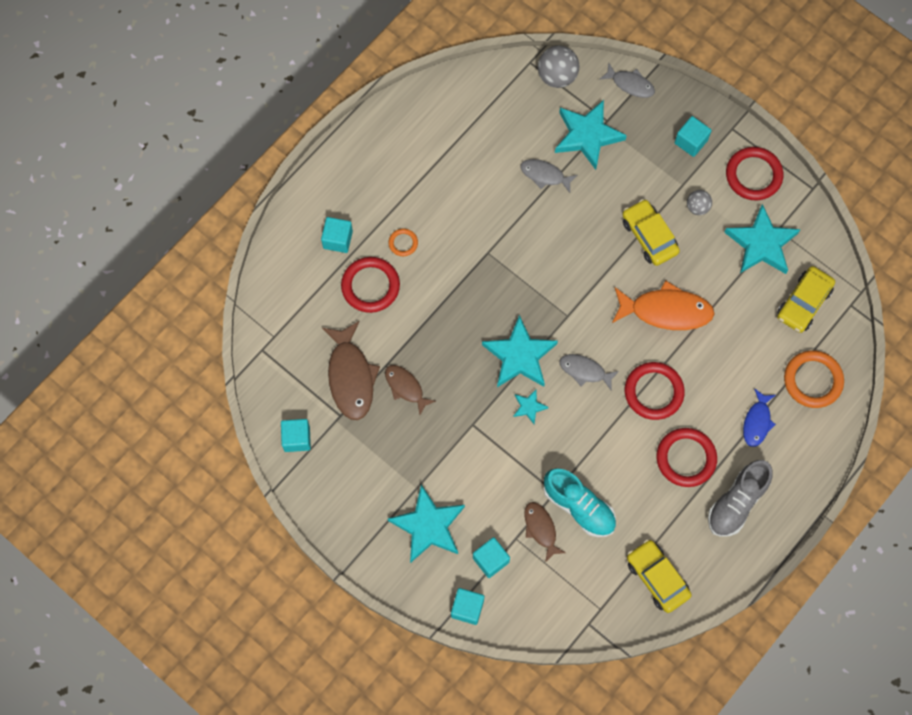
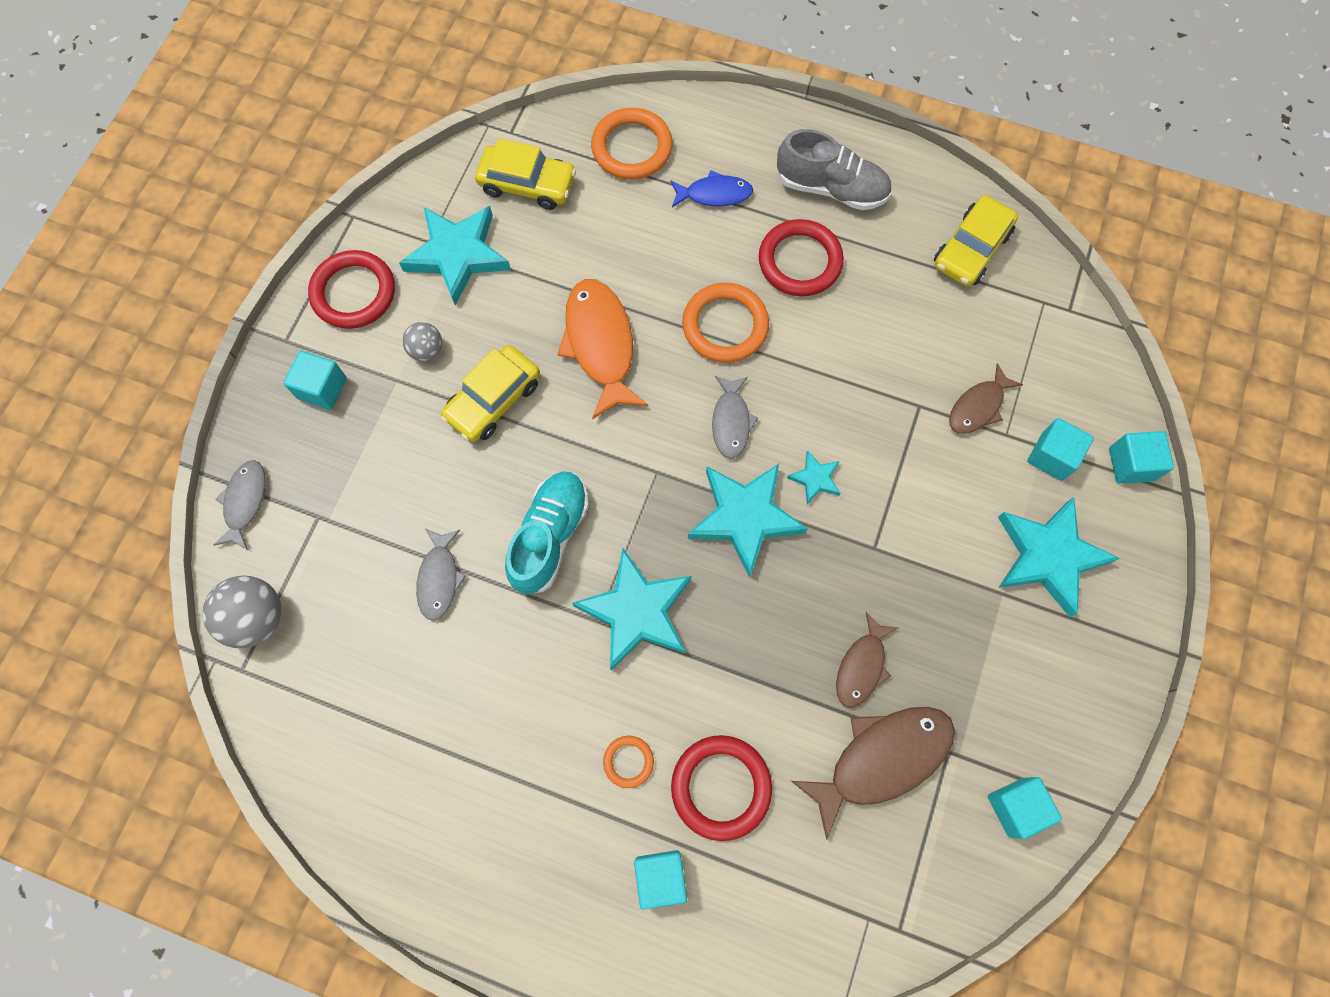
camera: 110 degrees left, 0 degrees up
turquoise shoe [544,468,616,537] -> turquoise shoe moved to [505,472,589,594]
turquoise star [555,100,627,170] -> turquoise star moved to [572,547,691,671]
red ring [625,362,685,420] -> orange ring [682,283,769,363]

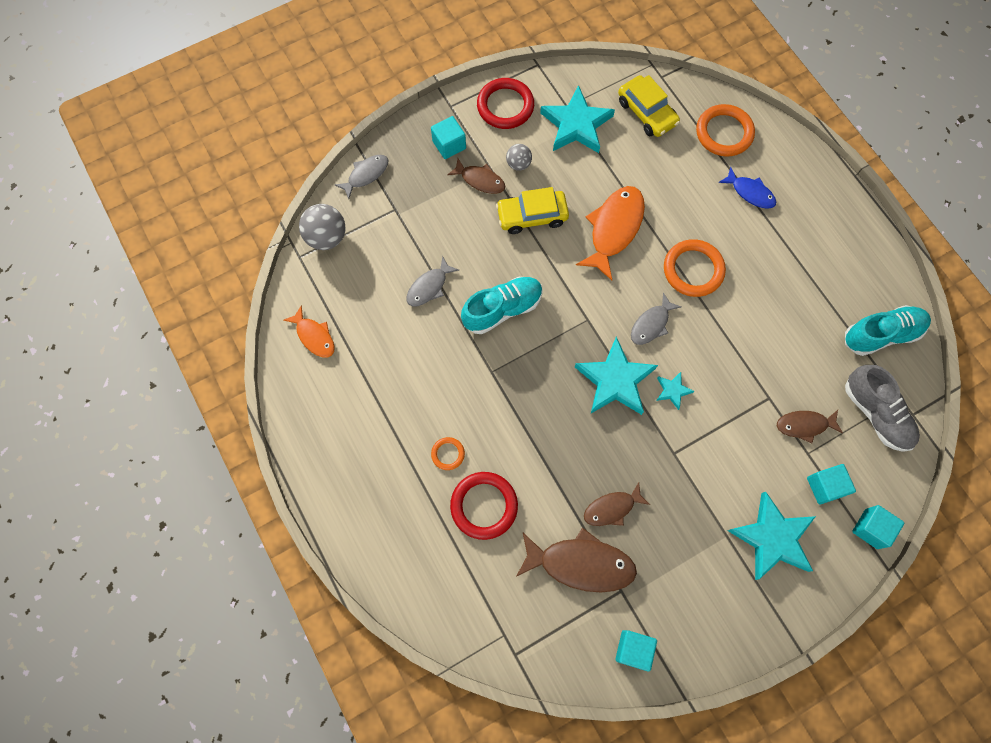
camera: 40 degrees right, 0 degrees up
turquoise star [572,547,691,671] -> none
turquoise cube [634,850,687,910] -> none
red ring [759,219,844,296] -> none
grey shoe [777,129,892,210] -> grey shoe moved to [845,365,920,452]
yellow car [934,195,1018,287] -> turquoise shoe [845,305,931,356]
none -> orange fish [284,305,335,358]
none -> brown fish [447,159,505,194]

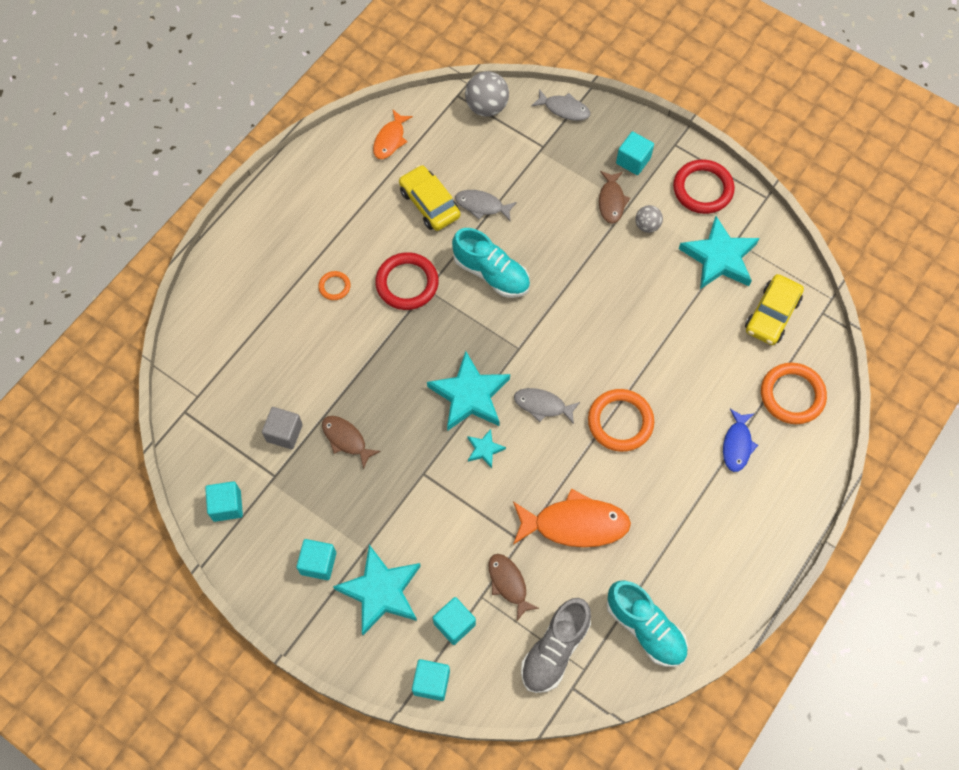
camera: 65 degrees right, 5 degrees down
red ring [450,472,518,540] -> red ring moved to [375,252,439,310]
yellow car [496,187,569,234] -> yellow car moved to [399,165,461,231]
brown fish [516,527,637,592] -> grey cube [262,407,303,449]
orange fish [576,186,645,280] -> orange fish moved to [513,489,631,547]
none -> turquoise cube [296,539,336,580]

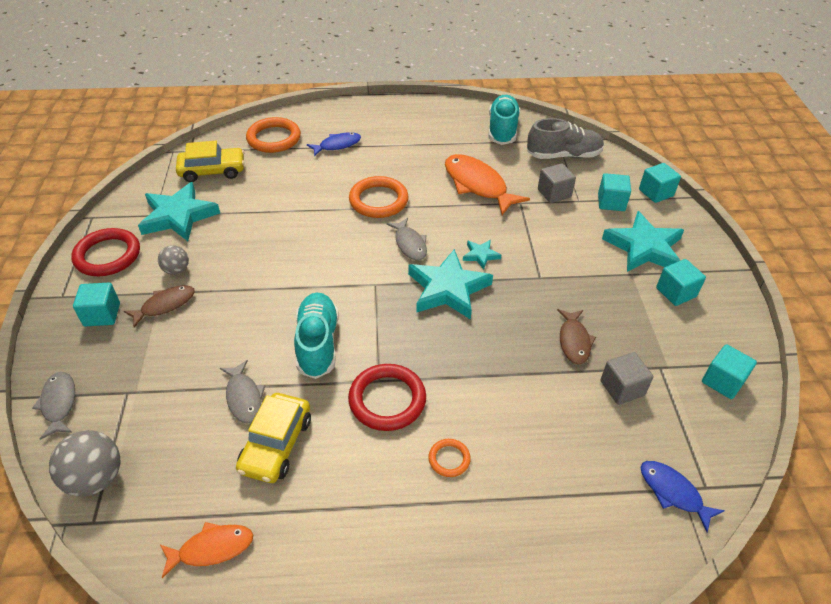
camera: 130 degrees left, 20 degrees down
brown fish [488,554,539,621] -> grey cube [538,163,576,203]
none -> blue fish [640,461,725,532]

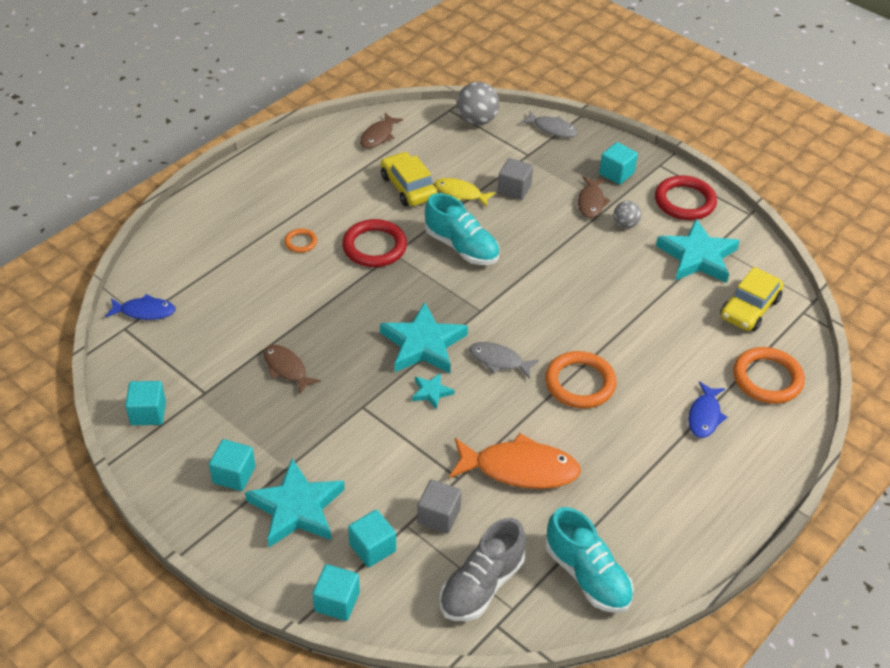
camera: 135 degrees right, 0 degrees up
orange fish [160,522,253,578] -> brown fish [360,113,403,149]
grey fish [220,360,265,423] -> yellow fish [434,178,496,207]
grey cube [600,352,654,405] -> grey cube moved to [498,158,533,200]

